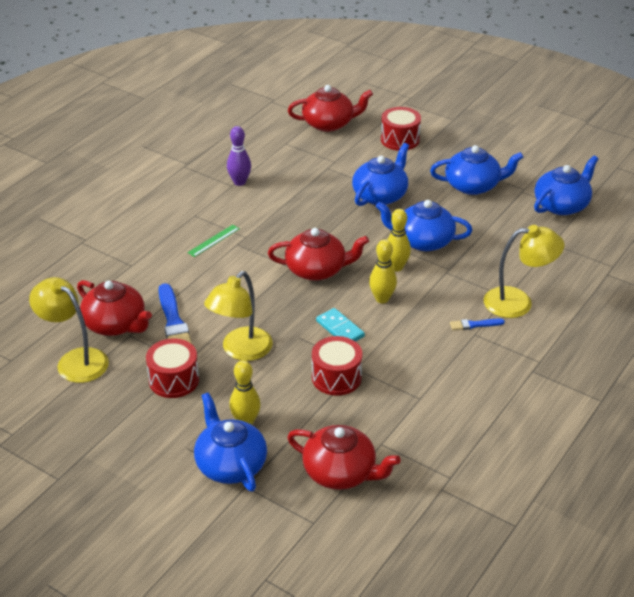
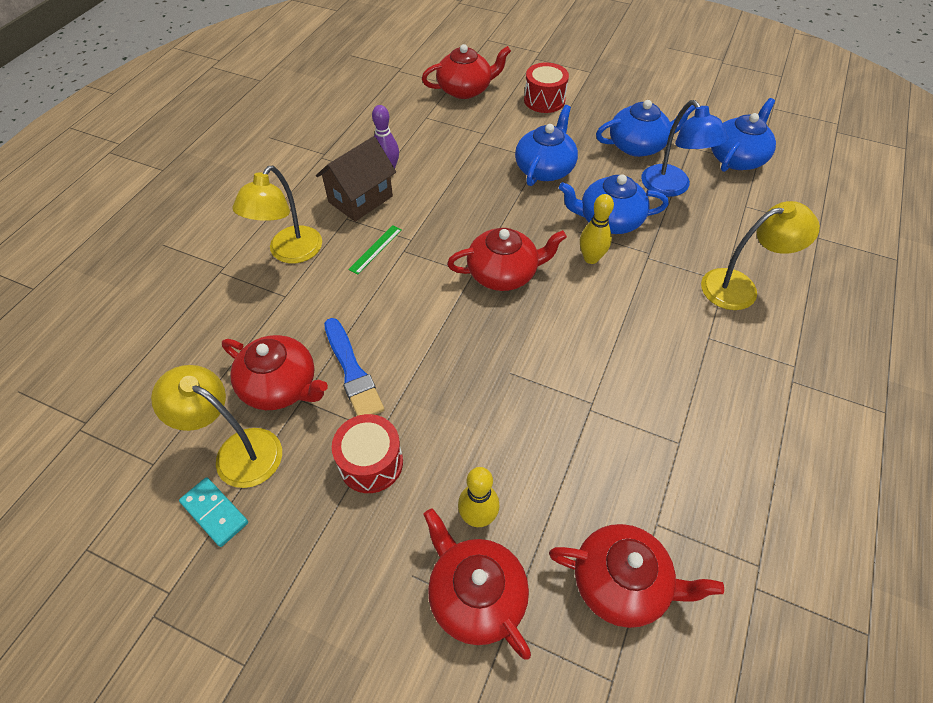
camera: 10 degrees left, 15 degrees up
blue teapot [194,392,267,492] -> red teapot [424,508,531,660]
yellow lamp [204,271,273,361] -> yellow lamp moved to [232,166,322,263]
red drum [312,336,362,396] -> none
turquoise domino [316,308,365,342] -> turquoise domino moved to [179,477,248,547]
yellow bowling pin [369,240,397,303] -> none
blue brush [450,318,505,330] -> none
none -> brown house [316,136,396,222]
none -> blue lamp [641,100,728,197]

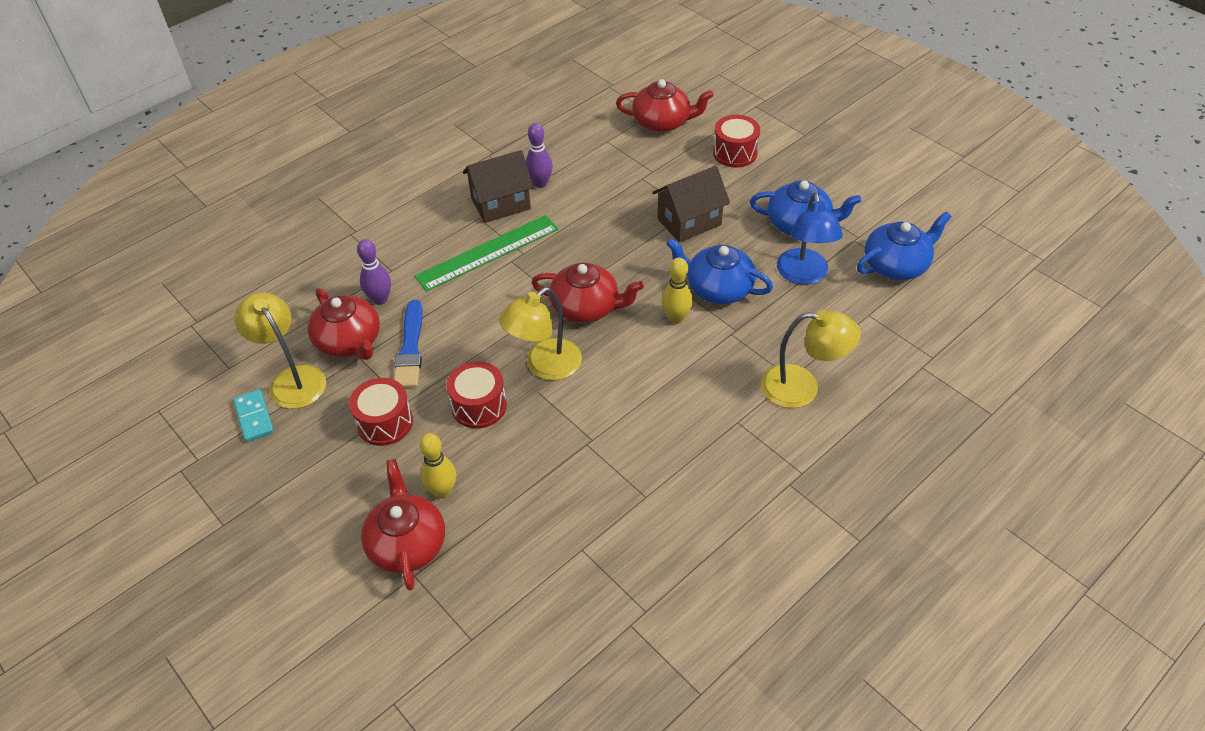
camera: 25 degrees right, 5 degrees down
yellow lamp [232,166,322,263] -> yellow lamp moved to [499,287,582,380]
green ruler [348,225,401,275] -> green ruler [414,215,558,292], size x2.20
blue teapot [515,105,578,186] -> brown house [652,166,730,243]
red teapot [549,524,724,628] -> none
none -> purple bowling pin [357,239,391,305]
none -> red drum [447,361,507,429]

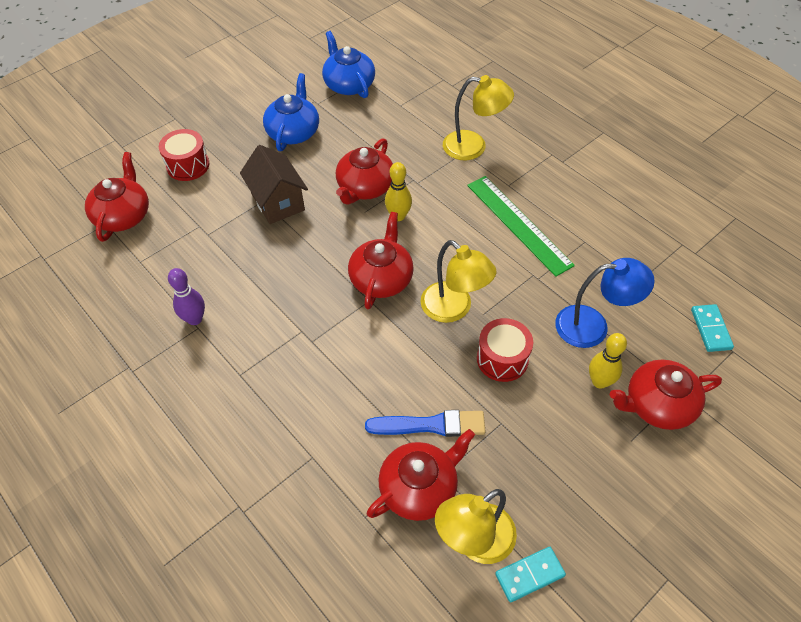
camera: 90 degrees left, 5 degrees up
red drum [349,378,413,446] -> none
purple bowling pin [357,239,391,305] -> none
green ruler [414,215,558,292] -> green ruler moved to [467,176,575,277]
brown house [463,150,534,223] -> none
blue teapot [666,238,773,304] -> red teapot [336,138,393,205]
yellow lamp [761,310,861,408] -> yellow lamp turned 90 degrees clockwise [443,75,514,160]
blue lamp [777,193,843,285] -> blue lamp moved to [555,258,655,348]
none -> turquoise domino [691,304,734,352]

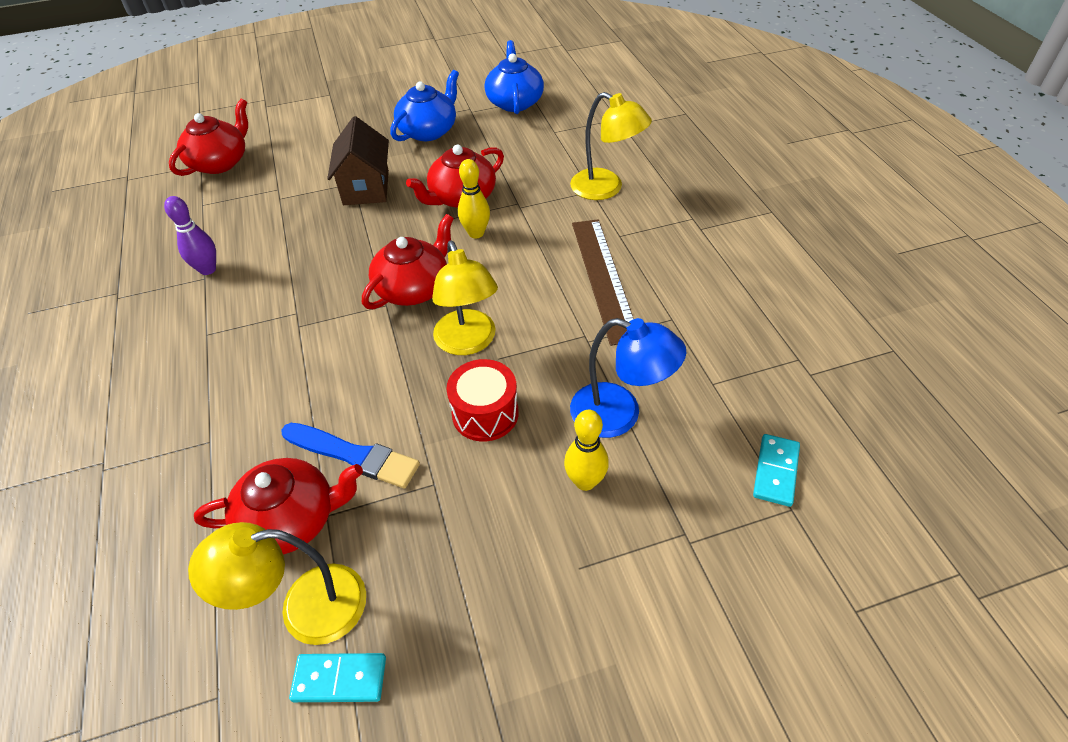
camera: 25 degrees right, 5 degrees down
red drum [159,129,210,181] -> none
green ruler [467,176,575,277] -> brown ruler [572,219,634,346]
red teapot [610,360,722,430] -> none

